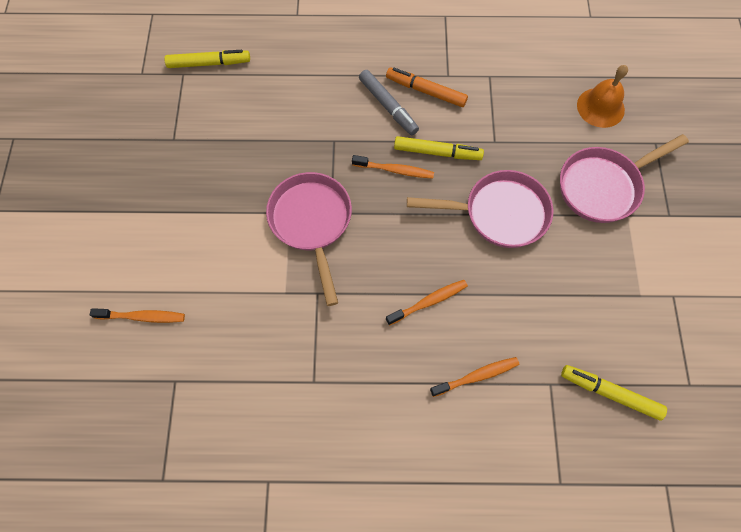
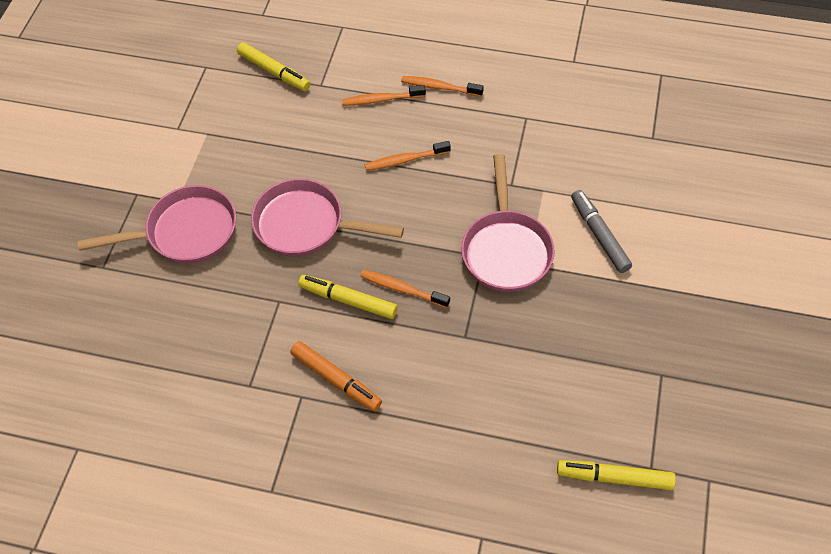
camera: 165 degrees left, 10 degrees down
orange toothbrush [90,308,185,323] -> orange toothbrush moved to [401,76,484,97]
grey marker [359,70,419,135] -> grey marker moved to [571,190,632,273]
orange bell [577,65,628,128] -> none

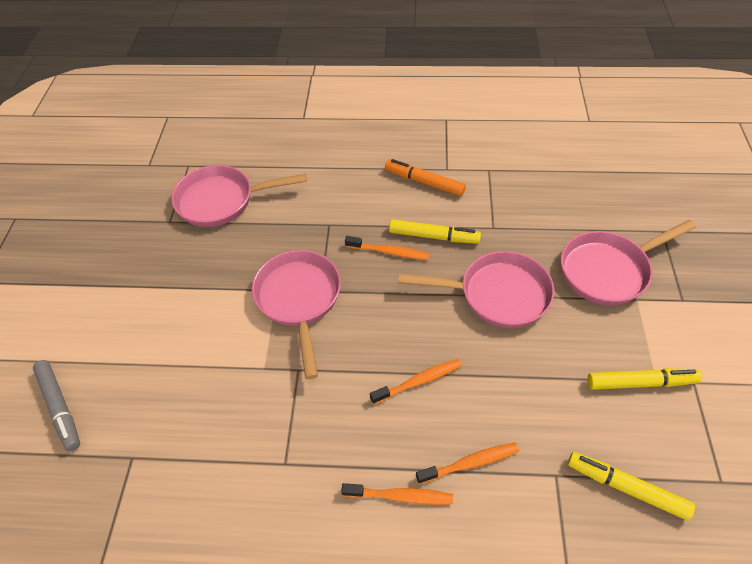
camera: 170 degrees right, 5 degrees down
yellow marker [557,460,676,490] -> yellow marker moved to [587,368,702,390]
grey marker [571,190,632,273] -> grey marker moved to [33,360,80,451]
none -> pink pan [171,165,307,227]

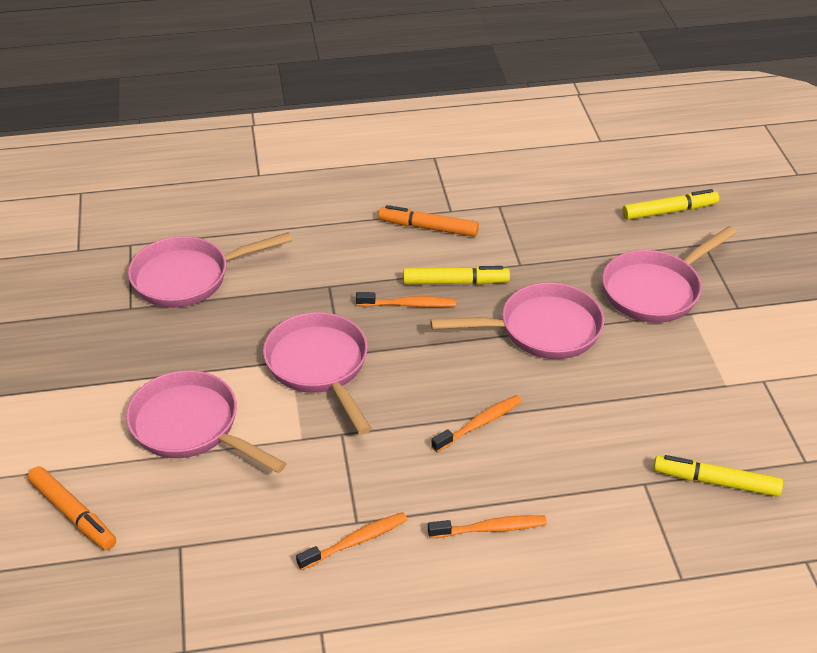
camera: 15 degrees left, 10 degrees down
grey marker [33,360,80,451] -> orange marker [28,466,116,550]
orange toothbrush [416,443,519,484] -> orange toothbrush moved to [296,512,407,570]
yellow marker [587,368,702,390] -> yellow marker moved to [622,189,719,220]
none -> pink pan [126,370,287,473]

